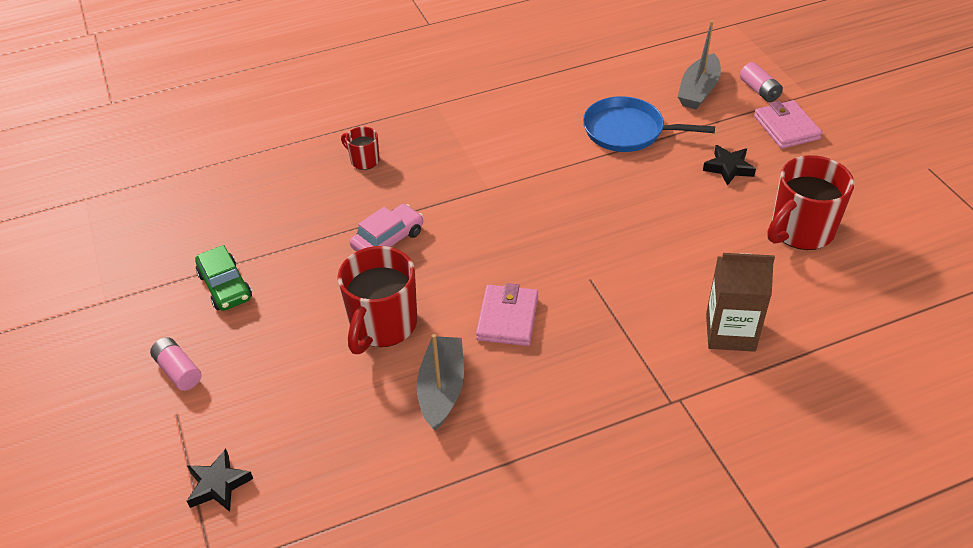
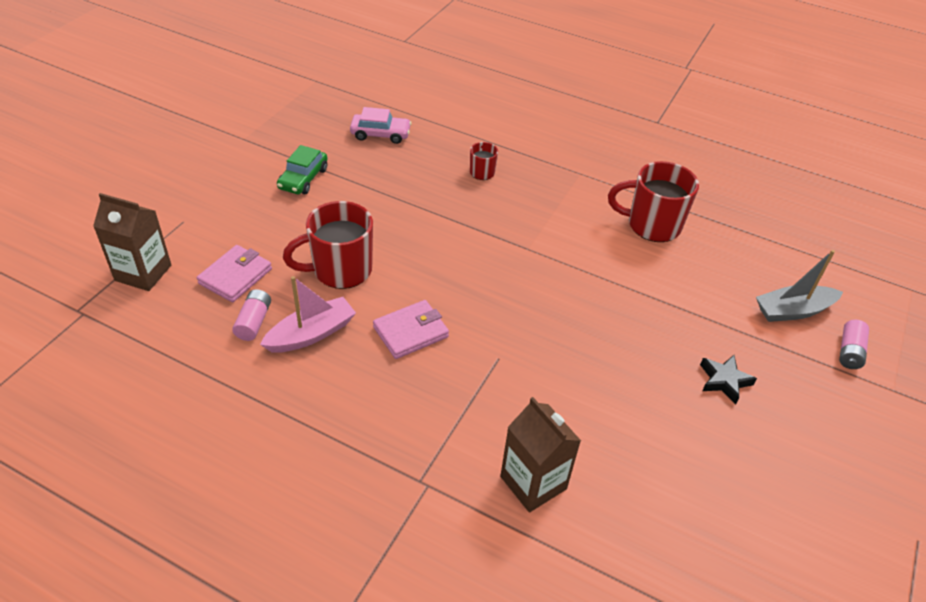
camera: 45 degrees right, 0 degrees up
pink battery [150,337,201,391] -> pink battery moved to [232,289,271,341]
black star [187,449,253,512] -> brown carton [93,193,171,291]
pink car [350,204,423,252] -> pink car moved to [350,107,412,144]
grey boat [417,334,464,431] -> pink boat [260,276,356,353]
blue pan [583,96,715,152] -> none
pink wallet [754,100,822,149] -> pink wallet moved to [197,245,272,302]
red mug [767,155,854,250] -> red mug moved to [608,161,699,242]

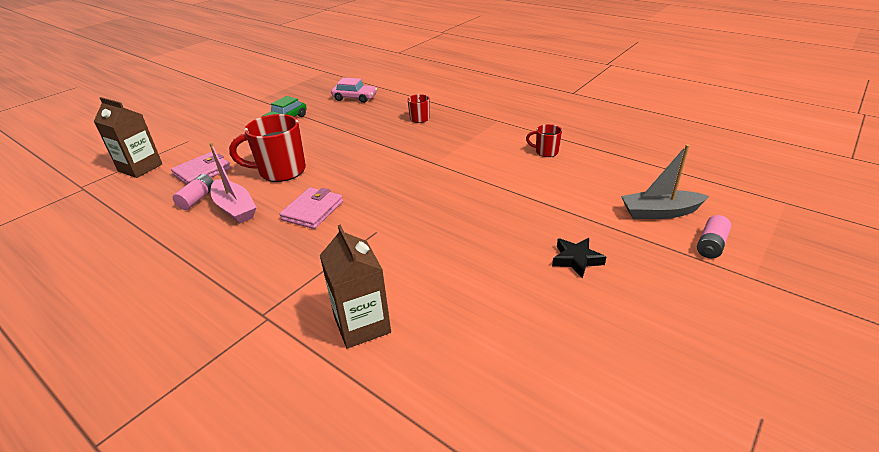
camera: 15 degrees right, 10 degrees down
pink boat [260,276,356,353] -> pink boat turned 75 degrees clockwise [209,142,257,223]
pink wallet [373,300,449,359] -> pink wallet turned 45 degrees counterclockwise [280,187,343,229]
red mug [608,161,699,242] -> red mug [526,124,562,157], size x0.50

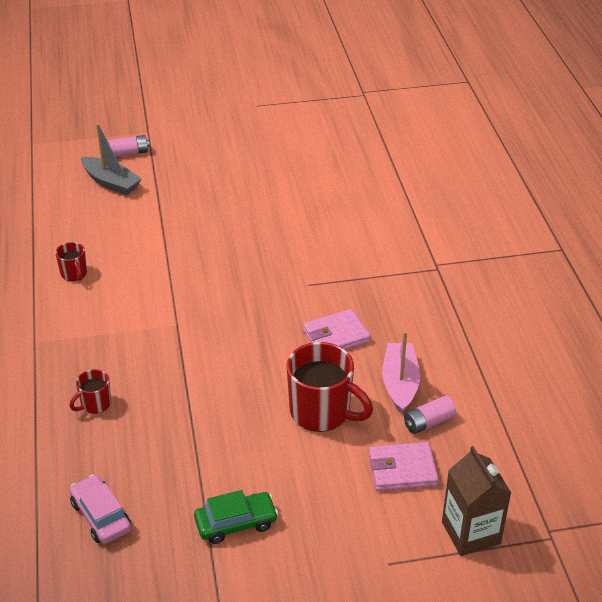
camera: 140 degrees left, 5 degrees up
brown carton [320,224,391,349] -> none
black star [552,238,606,279] -> none

